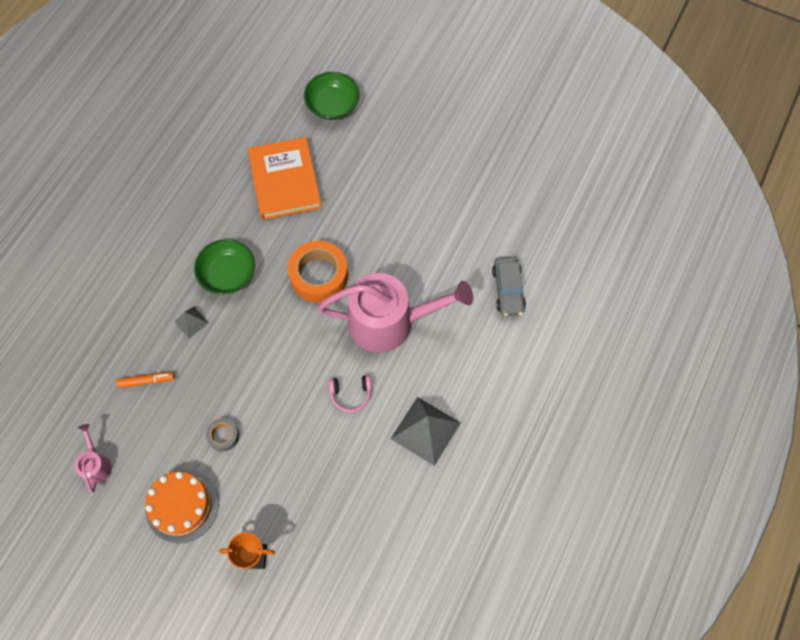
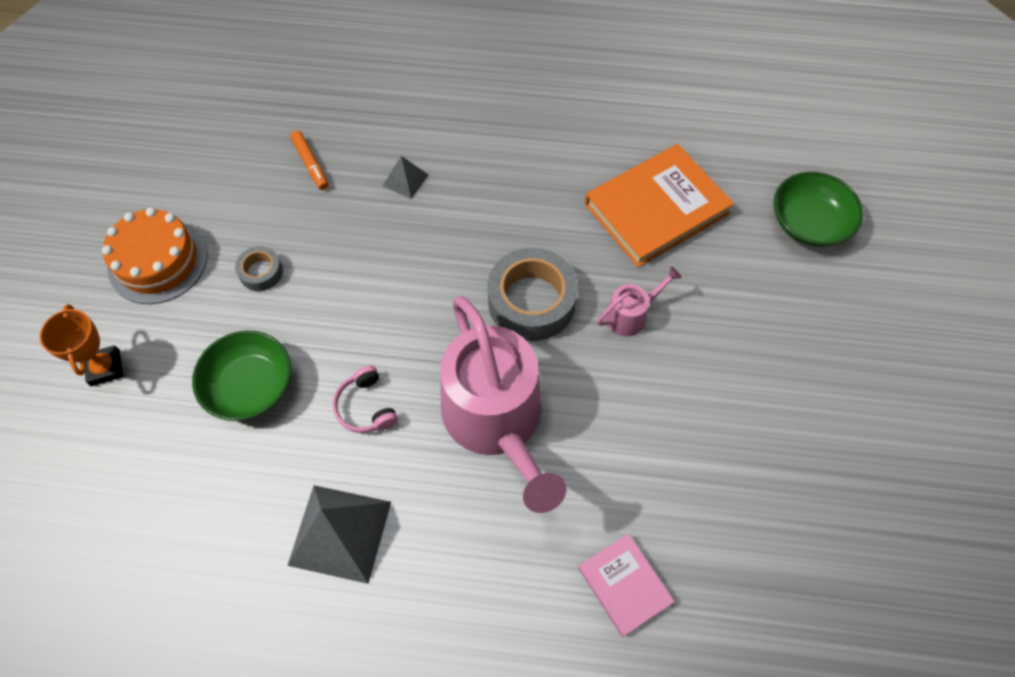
camera: 70 degrees right, 5 degrees down
pink watering can [75,424,112,493] -> pink watering can moved to [597,266,682,336]
green bowl [194,239,255,295] -> green bowl moved to [192,331,291,421]
orange tape [288,241,348,303] -> grey tape [487,248,578,341]
grey car [492,257,526,316] -> pink book [578,534,675,637]

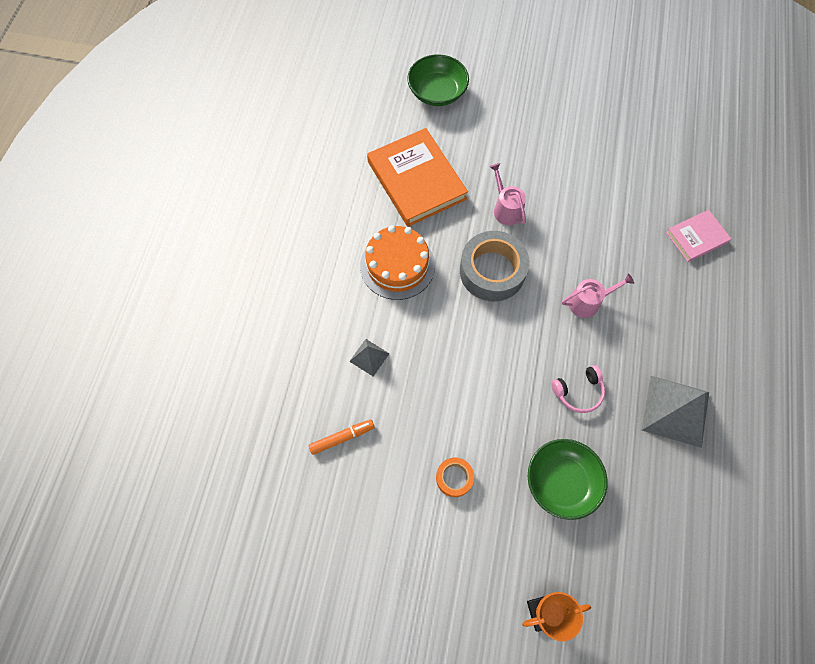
camera: 85 degrees left, 5 degrees up
orange cake [102,207,207,304] -> orange cake moved to [360,225,435,300]
grey tape [235,246,283,291] -> orange tape [436,457,474,497]
pink watering can [440,296,567,513] -> pink watering can [562,273,634,318], size x0.43

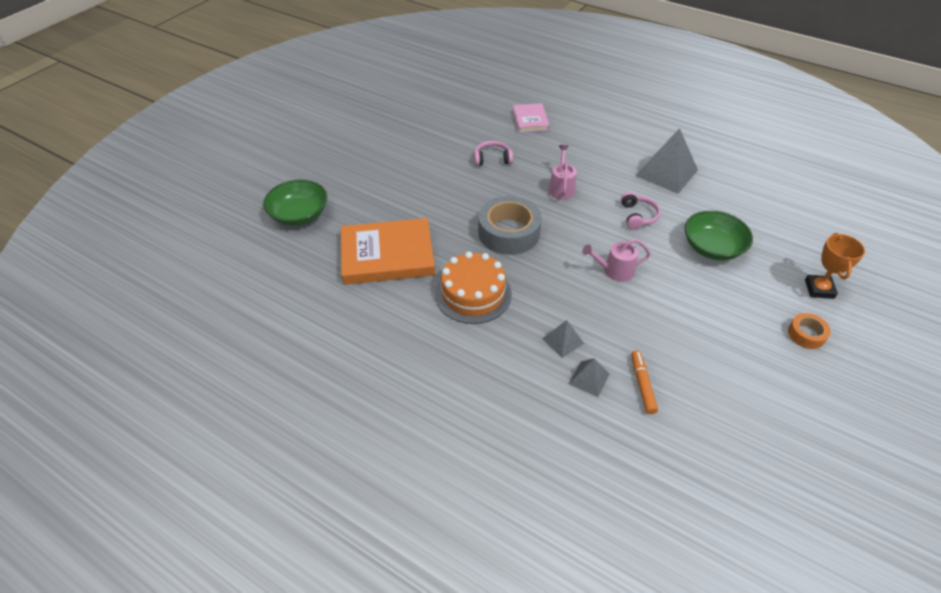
camera: 70 degrees left, 20 degrees down
orange tape [436,457,474,497] -> orange tape moved to [788,313,831,349]
pink watering can [490,163,526,225] -> pink watering can moved to [582,239,651,282]
none -> pink headphones [474,141,513,166]
none -> grey pyramid [569,358,610,397]

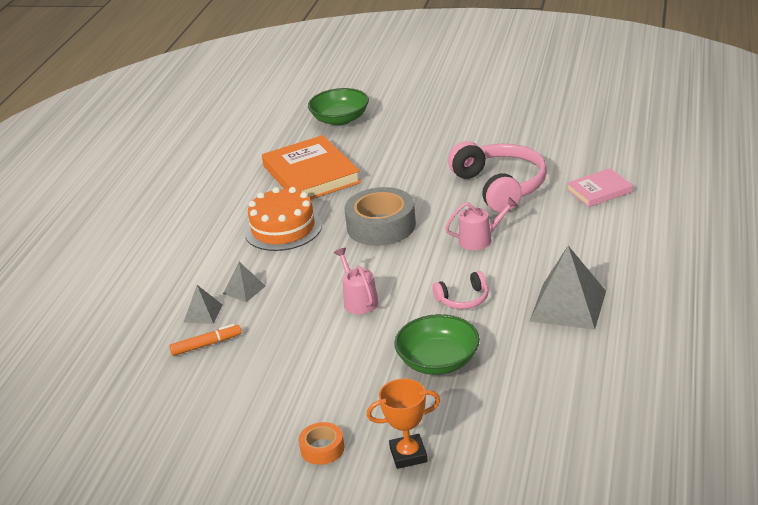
camera: 75 degrees right, 15 degrees down
pink headphones [474,141,513,166] -> pink headphones [448,141,547,213], size x2.09

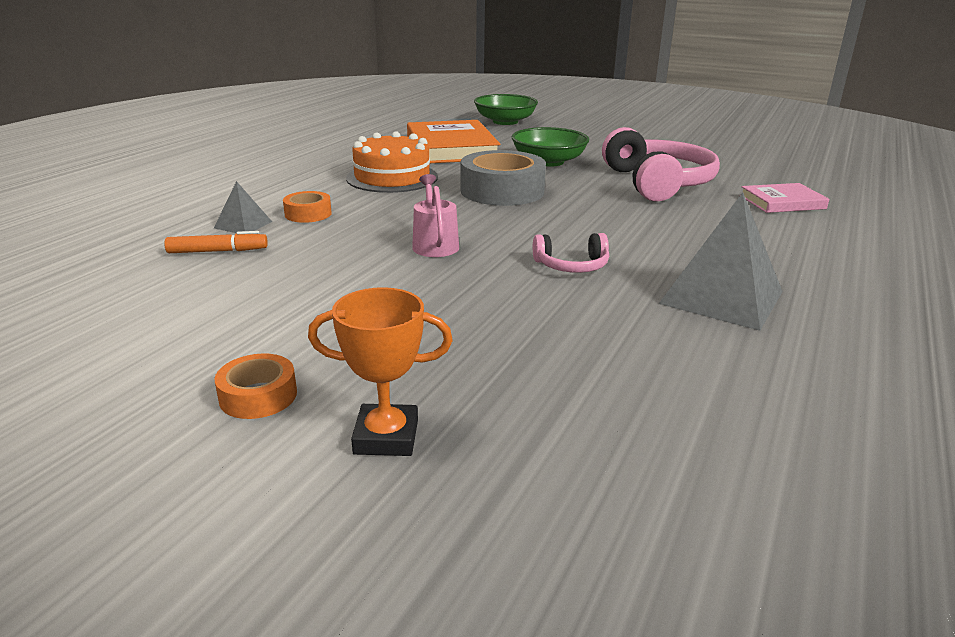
camera: 10 degrees right, 5 degrees down
grey pyramid [223,262,265,302] -> orange tape [283,191,332,223]
green bowl [394,314,480,375] -> green bowl moved to [512,127,589,166]
pink watering can [445,197,518,250] -> none

